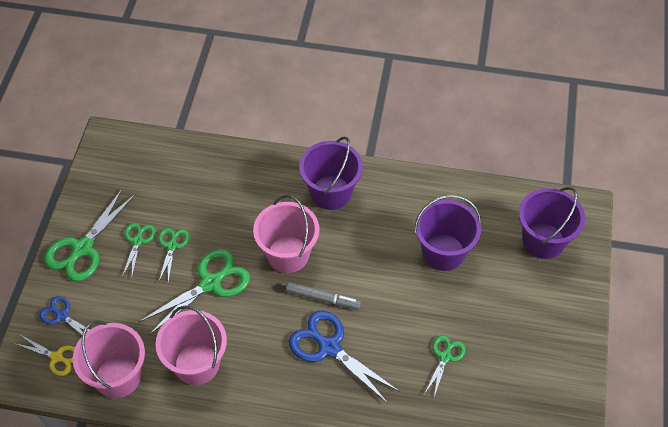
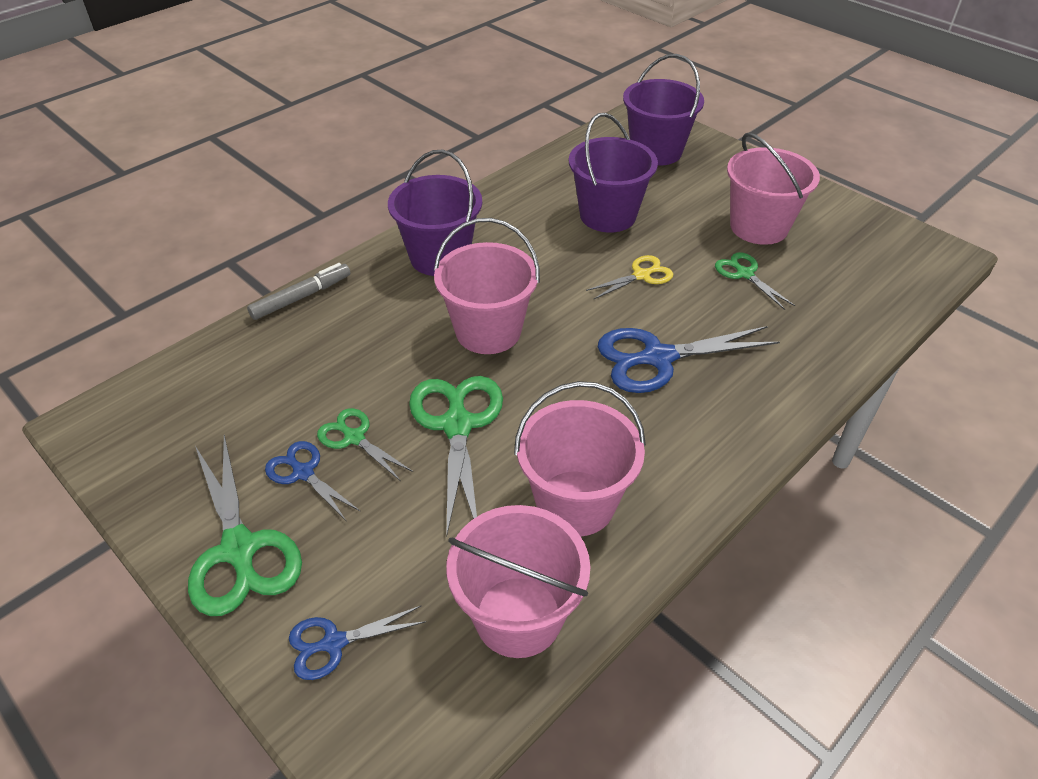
camera: 55 degrees left, 10 degrees down
yellow scissors [16,335,75,376] -> yellow scissors moved to [586,255,673,299]
green scissors [122,223,155,277] -> blue scissors [265,441,361,521]
grey marker [286,282,361,309] -> grey marker moved to [247,263,351,320]
none -> pink bucket [727,132,820,245]

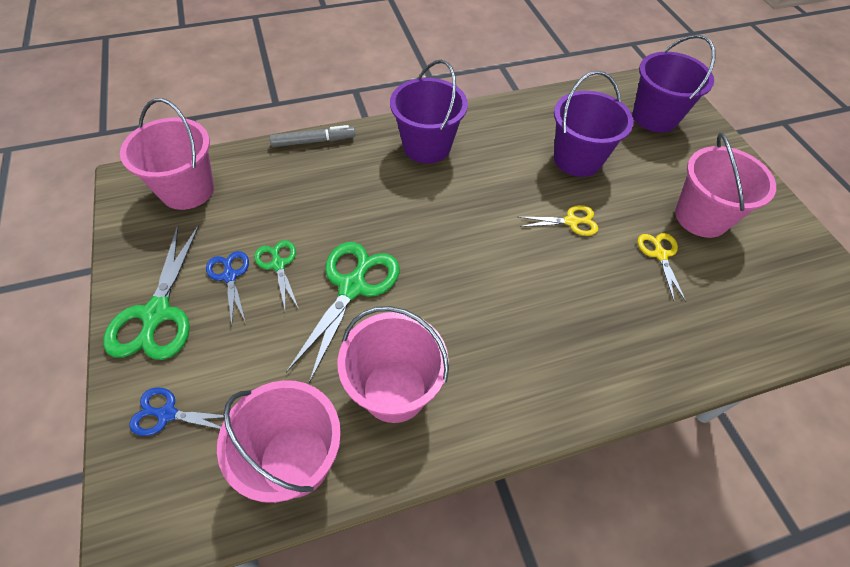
camera: 25 degrees right, 10 degrees up
pink bucket [434,218,540,354] -> pink bucket moved to [120,98,214,210]
blue scissors [598,326,780,393] -> none
green scissors [715,252,795,310] -> yellow scissors [637,233,686,302]

